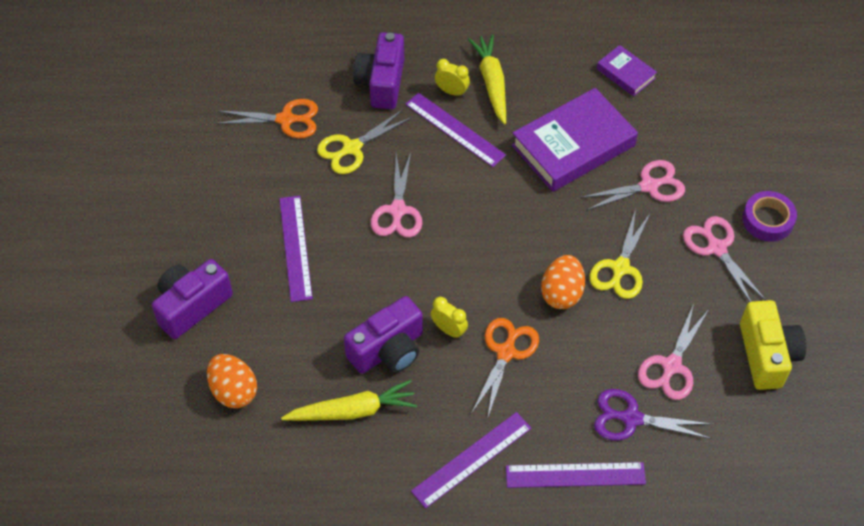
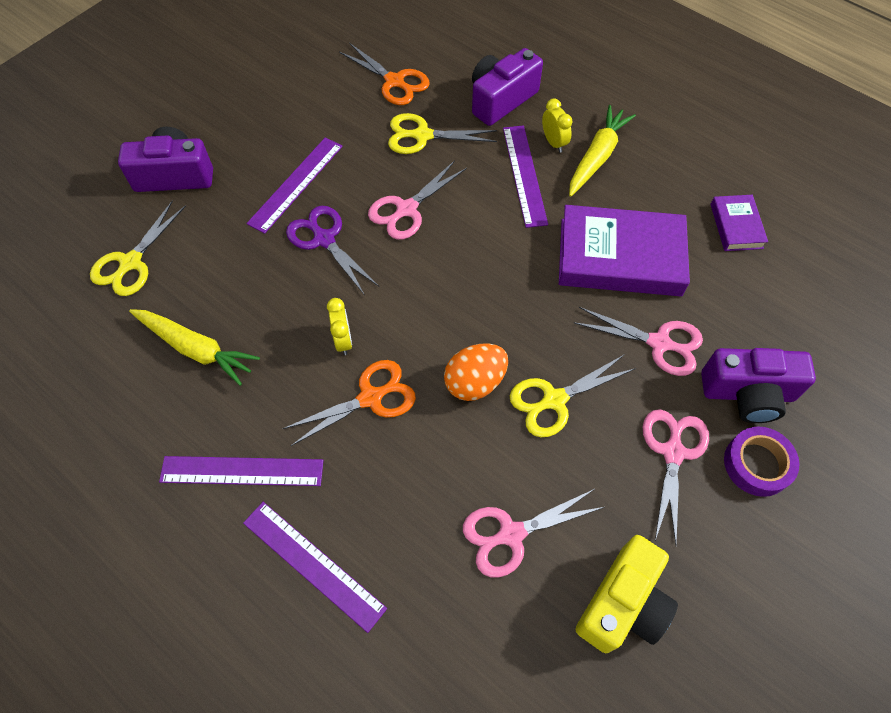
camera: 40 degrees right, 5 degrees up
orange egg [207,354,257,408] -> yellow scissors [90,200,186,296]
purple camera [344,296,423,374] -> purple camera moved to [701,348,816,423]
purple scissors [594,389,712,441] -> purple scissors moved to [286,206,379,295]

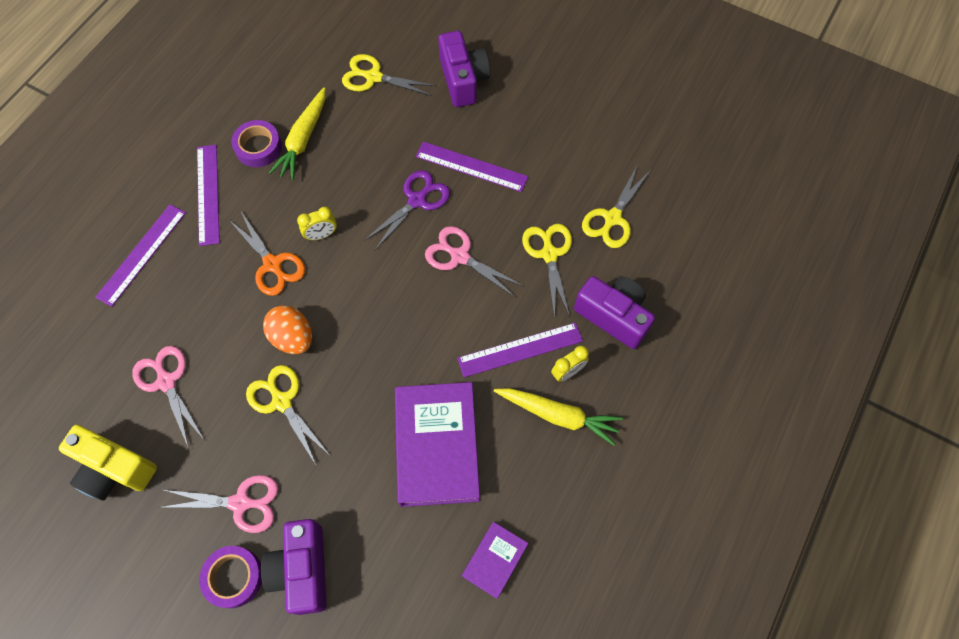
camera: 80 degrees right, 5 degrees up
orange scissors [339,43,430,105] -> yellow scissors [582,164,651,248]
pink scissors [574,307,703,376] -> none
purple book [710,195,768,251] -> purple book turned 45 degrees counterclockwise [462,522,528,599]
none -> purple tape [231,120,282,167]

